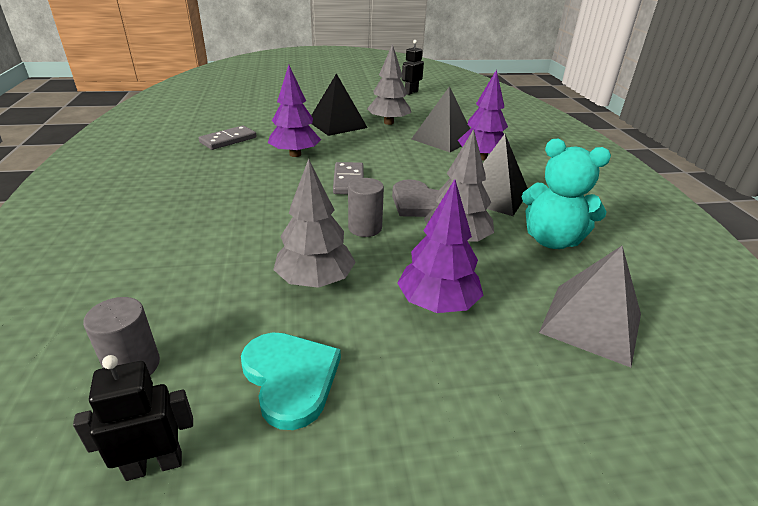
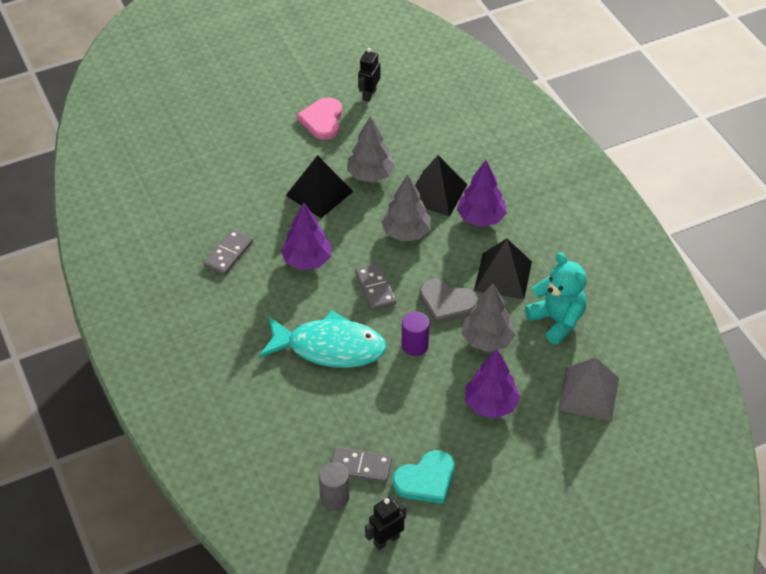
camera: 15 degrees left, 15 degrees up
turquoise heart [241,332,341,430] -> turquoise heart turned 105 degrees clockwise [393,450,455,504]
grey tree [273,159,356,288] -> grey tree moved to [381,174,431,241]
grey cylinder [348,178,384,237] -> purple cylinder [402,312,430,356]
turquoise teddy bear [522,139,611,249] -> turquoise teddy bear turned 135 degrees counterclockwise [525,252,586,345]
none -> turquoise fish [259,310,387,368]
none -> pink heart [297,97,342,140]
none -> grey domino [331,447,392,483]

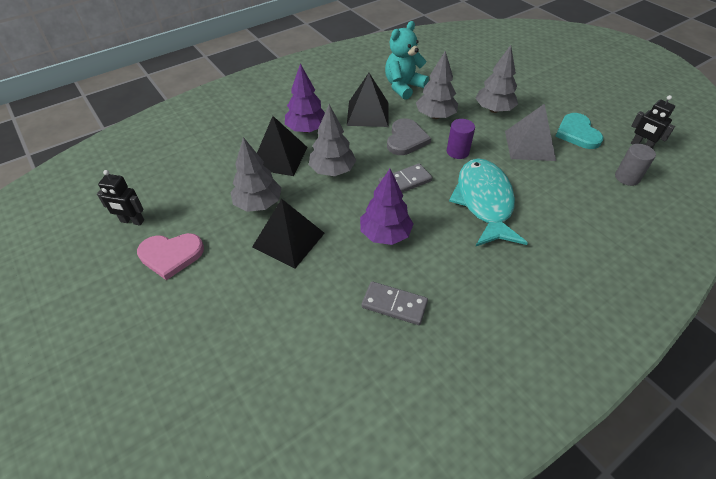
camera: 100 degrees left, 0 degrees up
grey domino [331,447,392,483] -> none
turquoise heart [393,450,455,504] -> turquoise heart turned 150 degrees counterclockwise [555,113,604,149]
purple tree [465,349,520,418] -> grey tree [475,45,518,113]
grey pyramid [558,357,619,421] -> grey pyramid moved to [505,104,556,161]

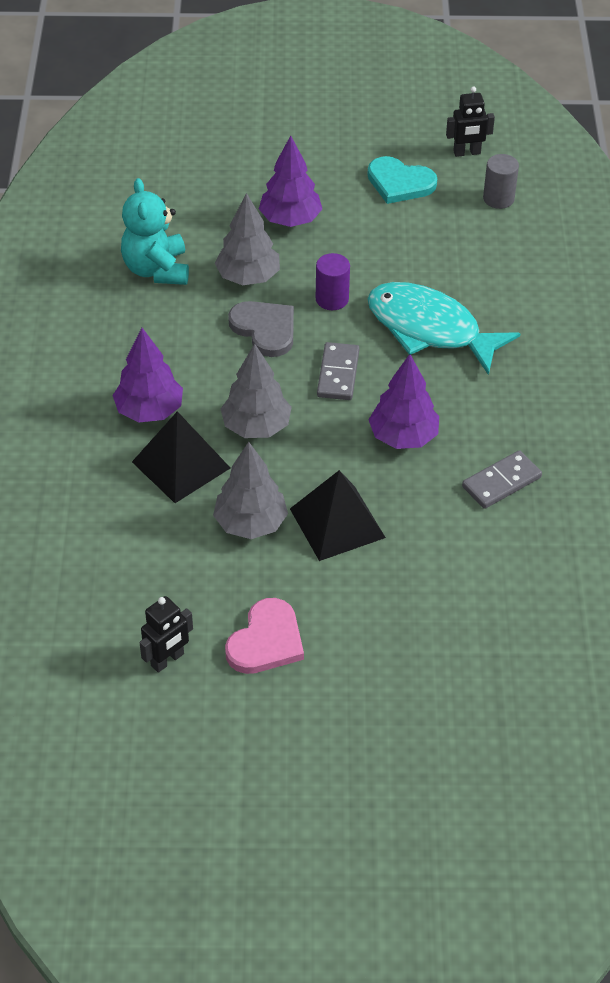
camera: 55 degrees left, 0 degrees up
black pyramid [347,73,389,127] -> none
grey tree [475,45,518,113] -> purple tree [259,136,322,227]
grey pyramid [505,104,556,161] -> none

